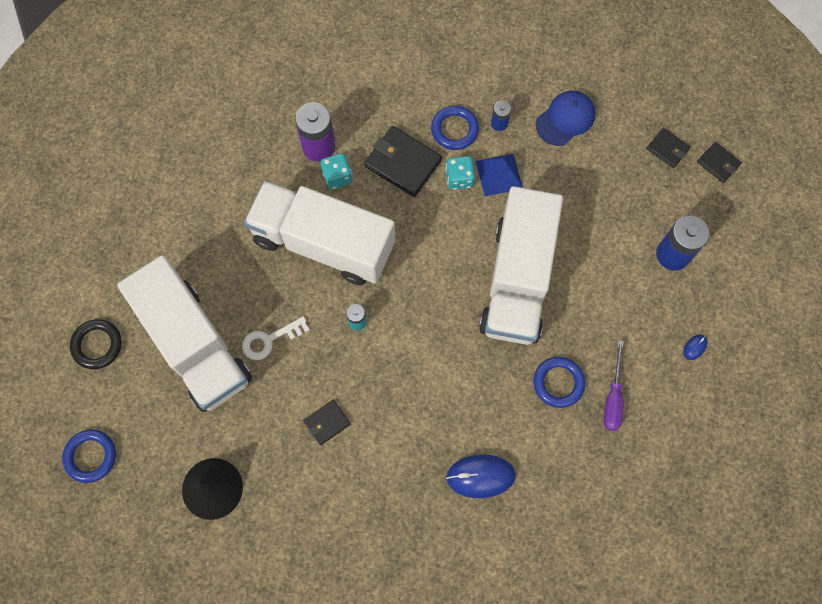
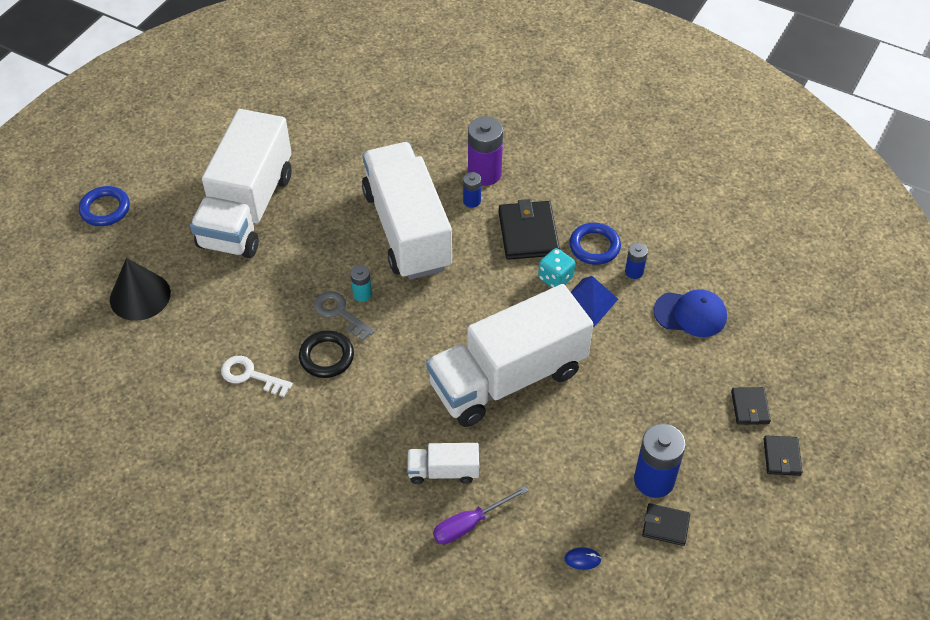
camera: 50 degrees right, 20 degrees down
black ring [70,319,122,369] -> black ring moved to [299,330,354,378]
white key [242,316,309,360] -> white key moved to [221,356,293,397]
black wallet [303,400,350,445] -> black wallet moved to [642,503,690,546]
turquoise dice [321,153,353,189] -> blue battery [463,172,481,208]
blue mouse [446,455,516,498] -> none
blue ring [533,357,585,408] -> white truck [407,443,479,484]
none -> grey key [314,291,375,341]

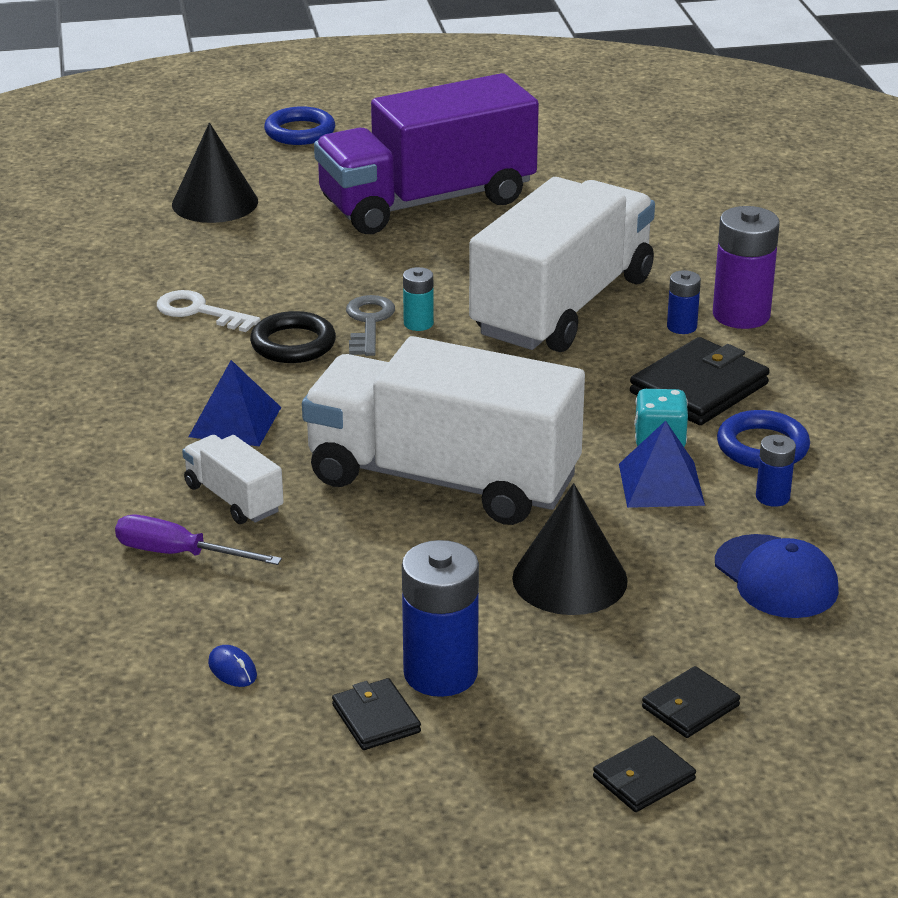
camera: 50 degrees right, 20 degrees down
white truck [190,109,292,258] -> purple truck [314,73,539,234]
white key [221,356,293,397] -> white key turned 45 degrees counterclockwise [157,290,261,332]
none -> blue pyramid [189,360,281,446]
none -> black cone [512,483,628,615]

